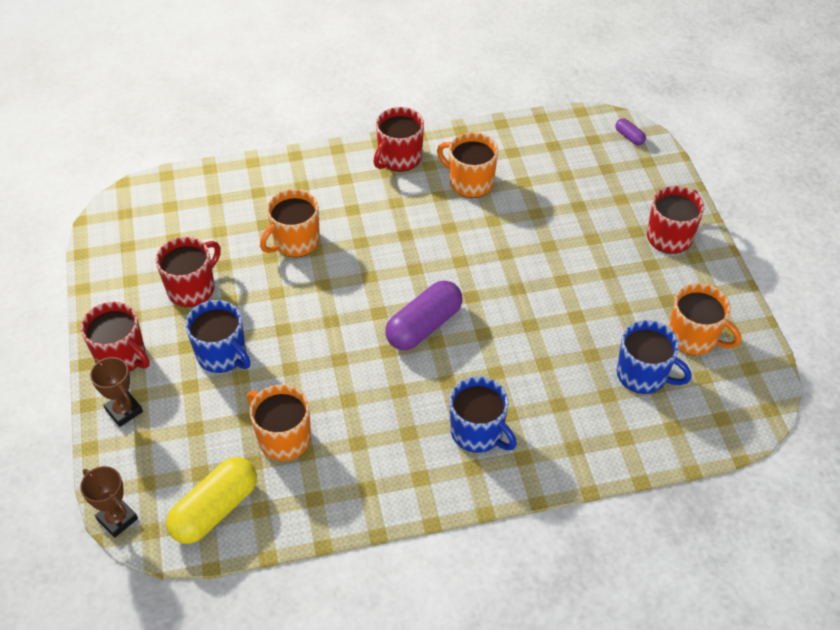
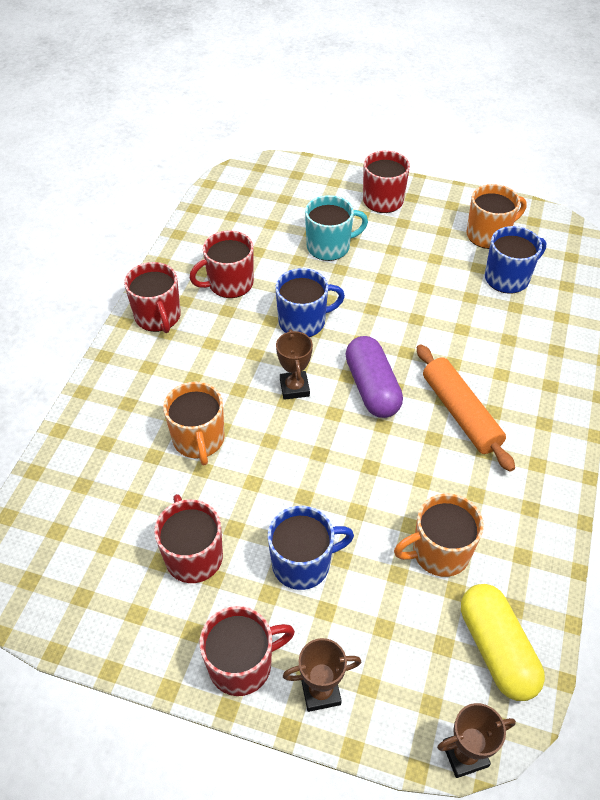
camera: 60 degrees left, 0 degrees up
orange mug [437,132,498,198] -> red mug [190,230,254,298]
blue mug [450,377,517,453] -> blue mug moved to [275,268,345,337]
purple capsule [616,118,646,145] -> none
none -> brown trophy [276,329,313,400]
none -> turquoise mug [305,195,368,261]
none -> orange rolling pin [417,344,515,472]

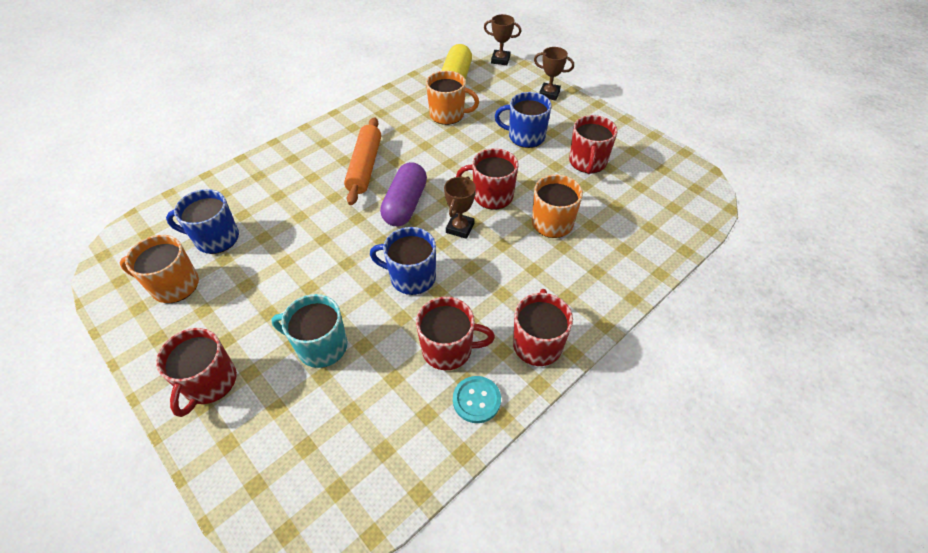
camera: 150 degrees left, 0 degrees up
red mug [200,606,295,696] -> red mug moved to [456,148,519,209]
none -> turquoise button [453,376,501,423]

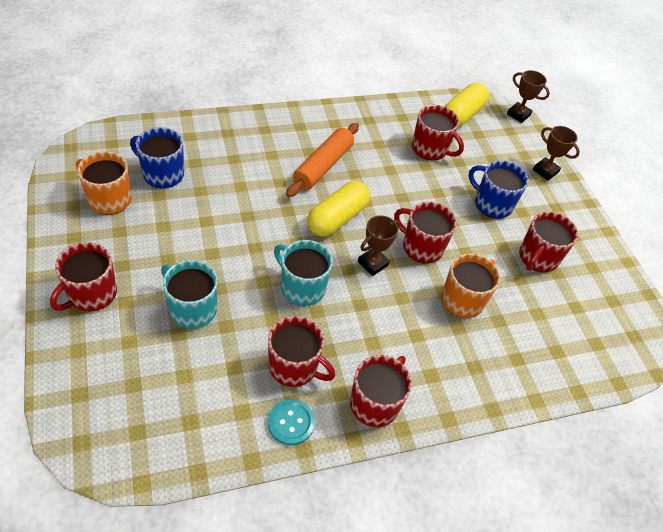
camera: 20 degrees right, 0 degrees up
blue mug [370,227,436,295] -> turquoise mug [274,240,333,306]
purple capsule [380,162,427,226] -> yellow capsule [307,181,370,237]
orange mug [426,71,479,125] -> red mug [412,105,464,160]

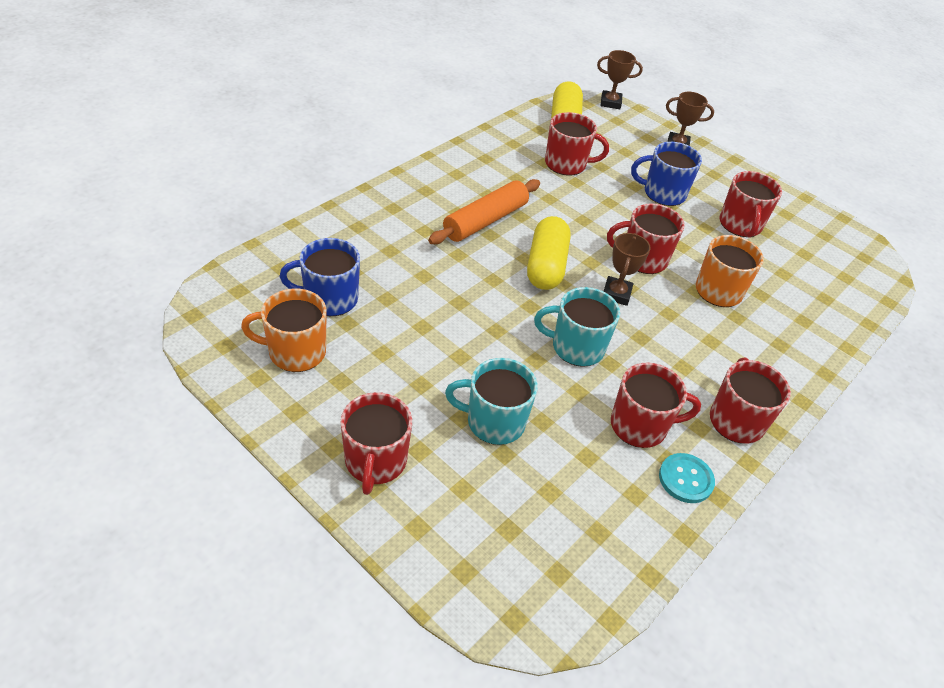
camera: 30 degrees left, 5 degrees down
orange rolling pin [286,123,359,197] -> orange rolling pin turned 45 degrees clockwise [428,179,540,244]

